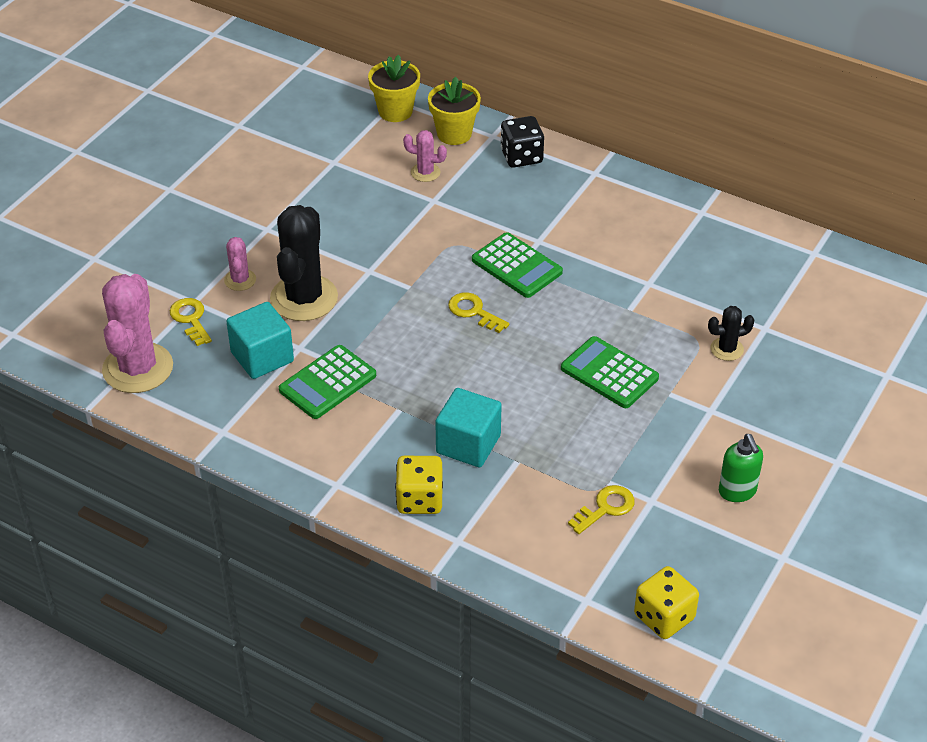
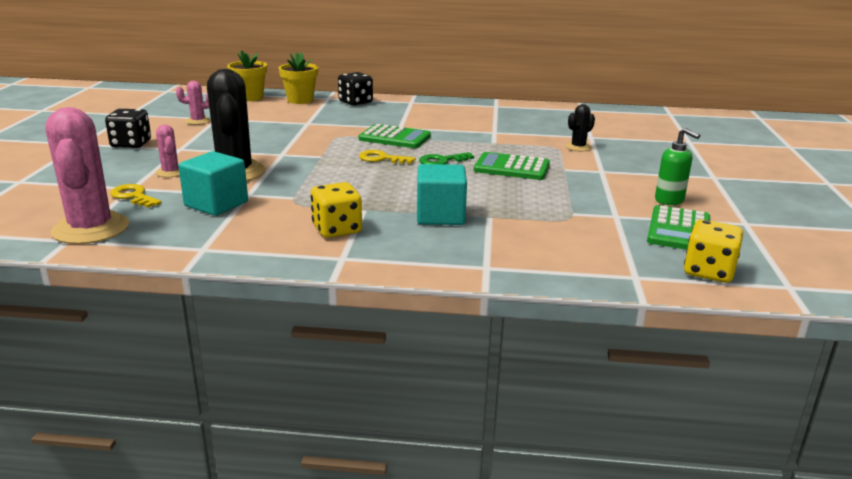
camera: 25 degrees left, 20 degrees down
green calculator [279,345,376,419] -> green calculator moved to [647,205,710,250]
yellow dice [395,456,443,514] -> yellow dice moved to [311,182,362,238]
pink cactus [403,130,447,182] -> pink cactus moved to [176,81,210,125]
yellow key [568,485,635,534] -> none
none -> black dice [105,109,151,148]
none -> green key [419,152,474,164]

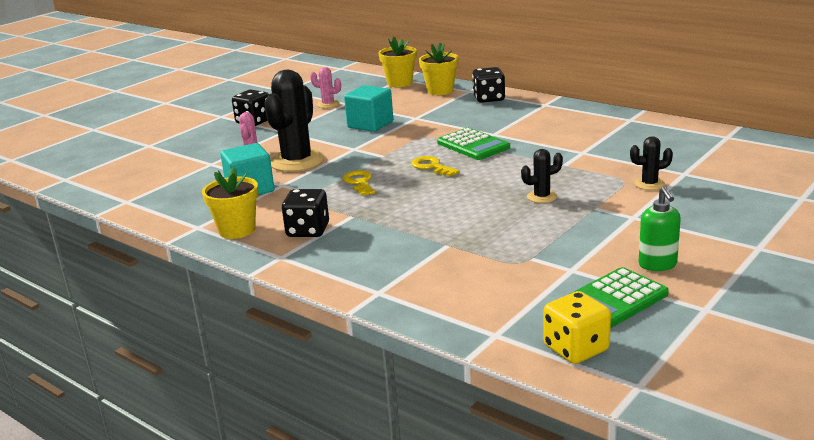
camera: 35 degrees right, 0 degrees up
pink cactus [45,107,129,244] -> none
yellow key [110,184,162,208] -> yellow key moved to [343,170,375,196]
yellow dice [311,182,362,238] -> black dice [282,189,329,237]
turquoise cube [417,164,467,225] -> turquoise cube moved to [344,85,393,132]
green key [419,152,474,164] -> none
green calculator [474,152,550,180] -> black cactus [521,149,563,203]
none -> yellow flower pot [202,167,259,239]

